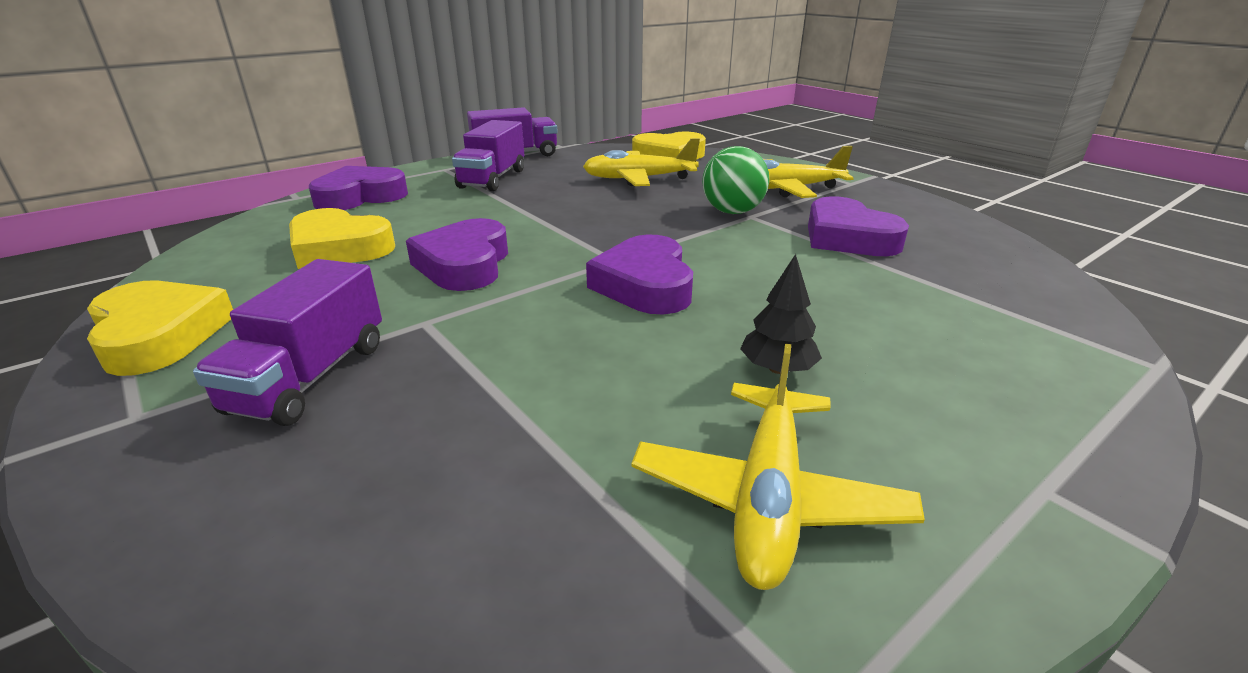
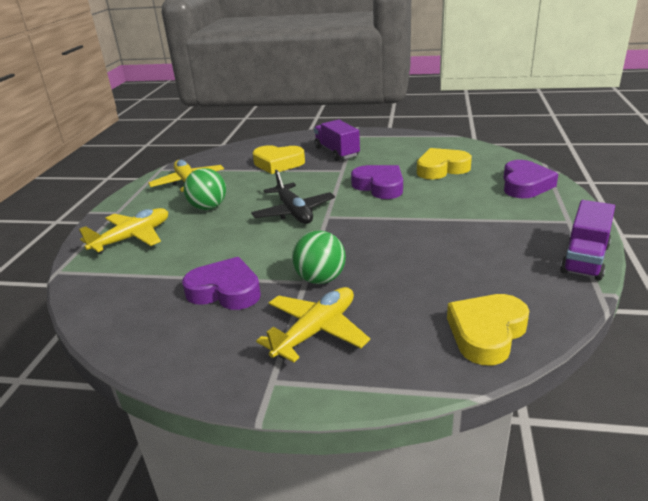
camera: 140 degrees right, 0 degrees up
yellow heart [87,280,233,376] -> yellow heart moved to [253,145,305,174]
purple truck [452,120,524,191] -> none
yellow plane [583,138,700,186] -> yellow plane moved to [79,208,168,253]
purple heart [586,234,693,315] -> black plane [251,170,335,224]
black tree [740,254,822,374] -> green ball [183,168,226,210]

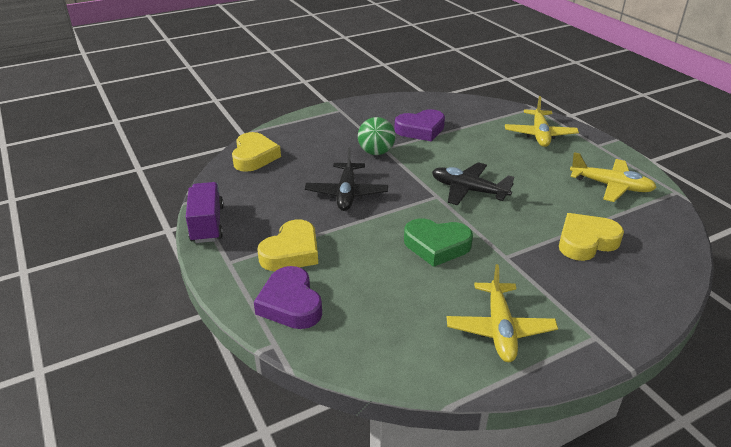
camera: 140 degrees right, 5 degrees up
green ball [183,168,226,210] -> none
yellow plane [256,287,370,363] -> yellow plane moved to [447,264,558,362]
purple truck [314,120,360,161] -> none
purple heart [351,165,403,199] -> green heart [404,218,473,267]
yellow heart [417,148,472,180] -> yellow heart moved to [257,220,318,271]
none -> black plane [305,147,388,211]

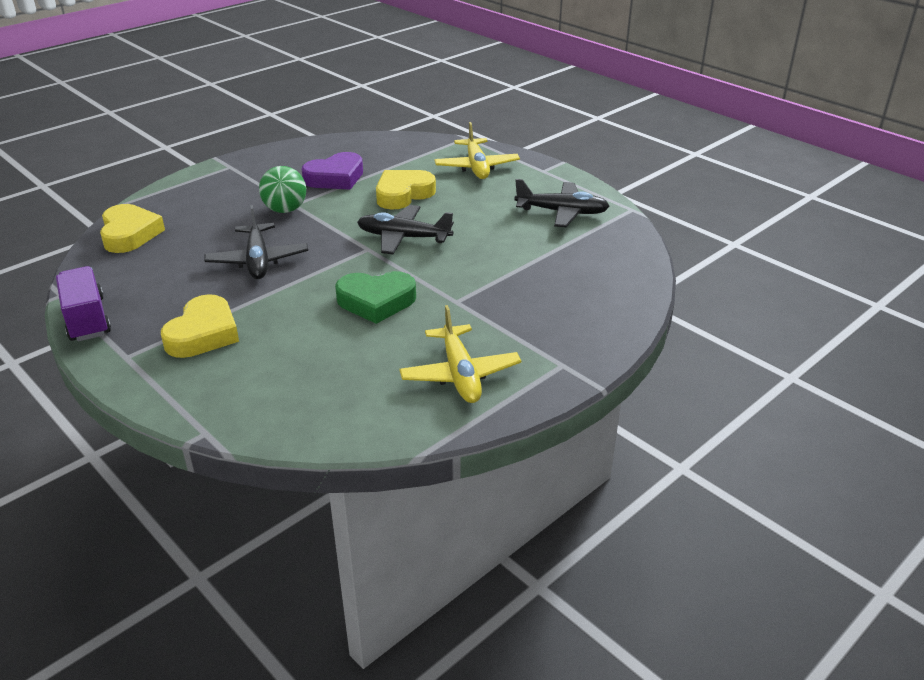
camera: 15 degrees left, 0 degrees up
purple heart [254,266,322,329] -> none
yellow heart [559,213,624,261] -> yellow heart moved to [376,170,436,210]
yellow plane [570,152,657,202] -> black plane [515,179,610,227]

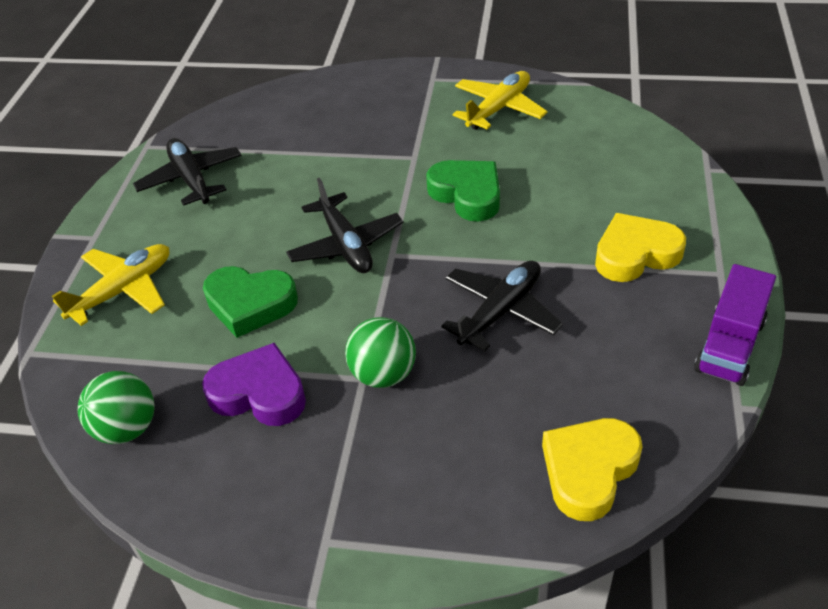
camera: 125 degrees left, 10 degrees up
yellow heart [376,170,436,210] -> green heart [203,266,298,338]
none -> green ball [78,371,155,444]

